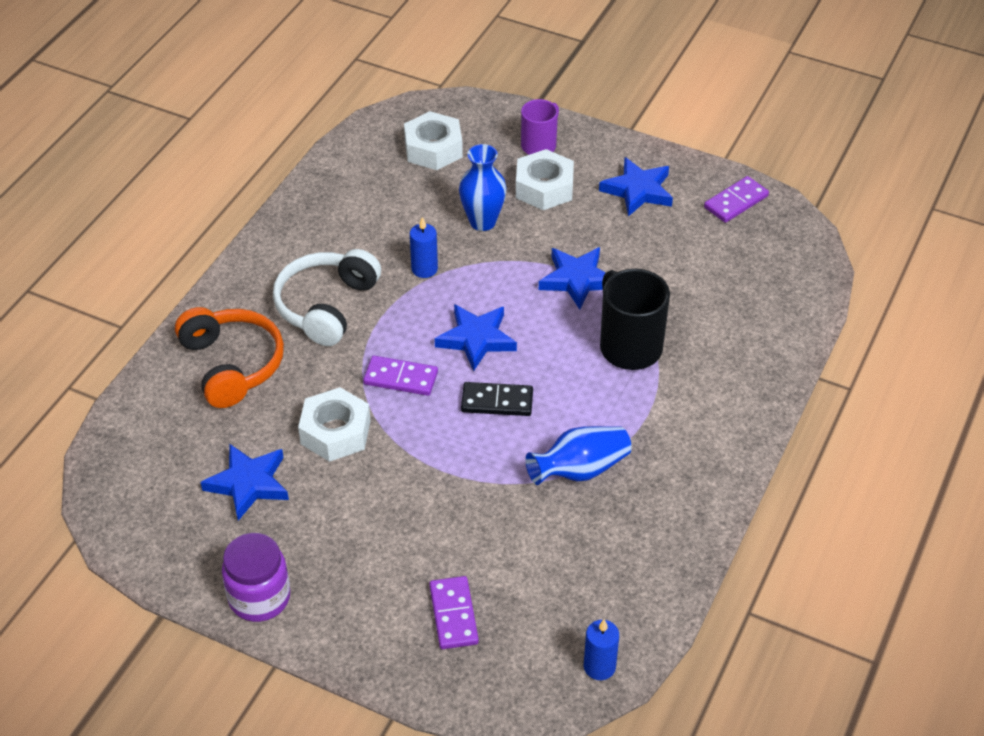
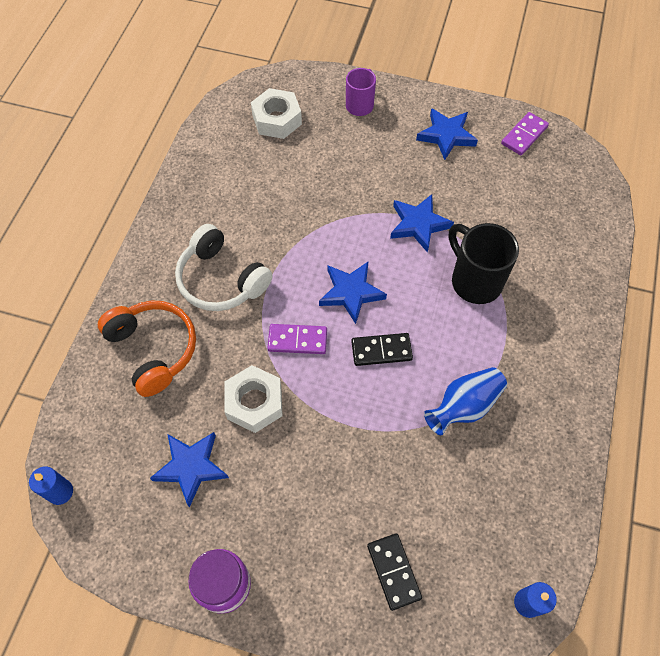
camera: 10 degrees left, 15 degrees up
white headphones [273,249,381,346] -> white headphones turned 60 degrees counterclockwise [175,224,273,311]
blue candle [410,217,438,278] -> blue candle moved to [29,466,73,505]
purple domino [429,576,479,649] -> black domino [367,533,422,611]
blue vase [459,144,507,231] -> none
white nut [516,149,574,210] -> none

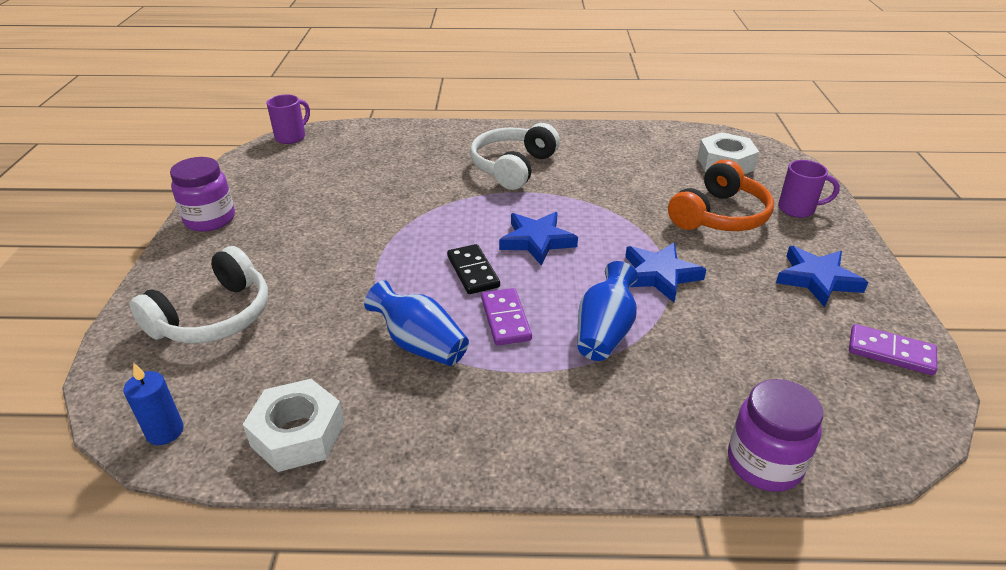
camera: 75 degrees right, 25 degrees down
blue candle [29,466,73,505] -> purple mug [267,94,310,144]
orange headphones [98,301,196,397] -> orange headphones moved to [668,159,774,231]
blue star [150,432,229,508] -> none
white nut [224,365,283,433] -> white nut moved to [243,379,344,472]
purple domino [267,324,327,354] -> purple domino moved to [481,288,532,345]
black domino [367,533,422,611] -> white headphones [130,246,268,343]
black mug [449,223,519,304] -> blue vase [577,261,638,361]
none -> purple jar [728,379,823,492]

